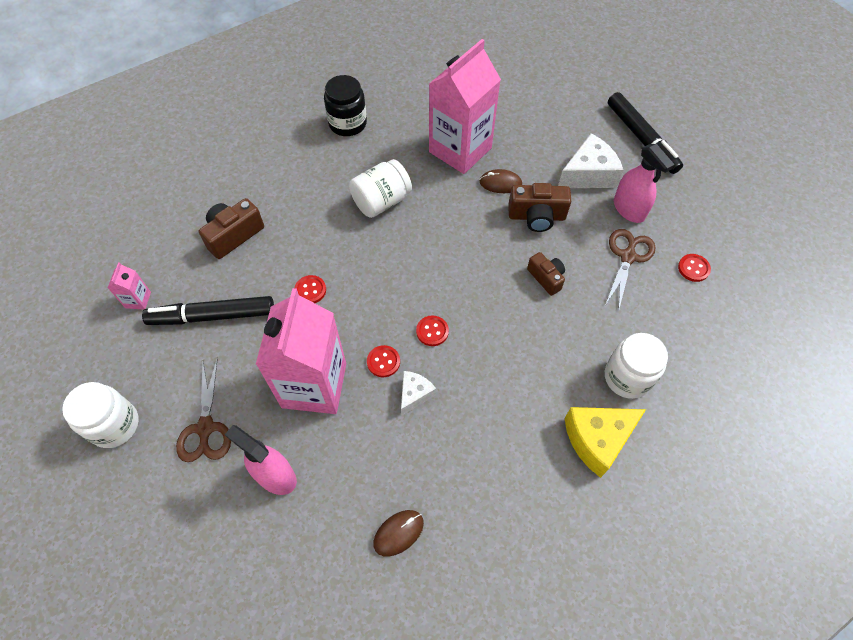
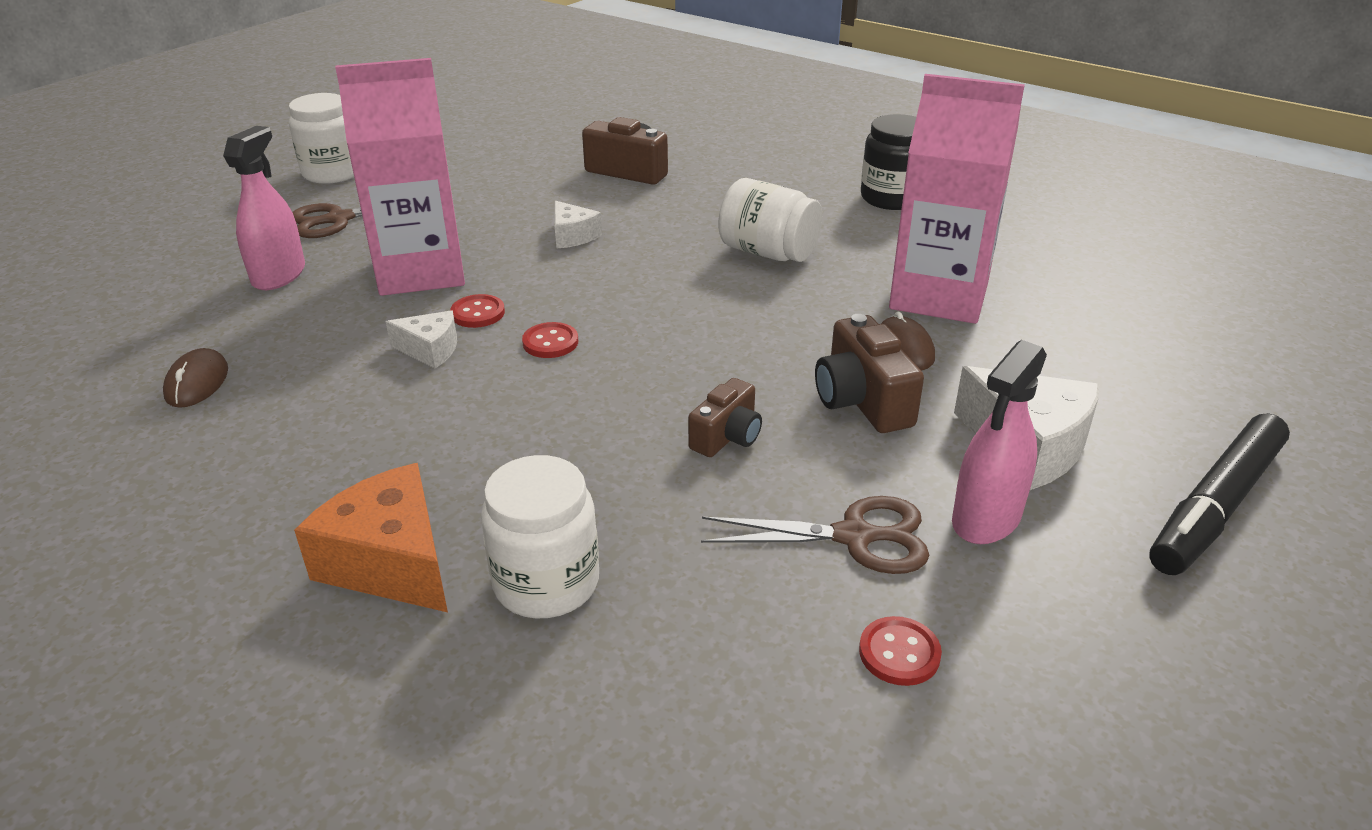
camera: 70 degrees right, 25 degrees down
pink carton [108,262,151,310] -> none
black marker [142,296,274,325] -> none
red button [294,275,326,303] -> white cheese [554,201,602,248]
brown mouse [373,510,424,556] -> brown mouse turned 60 degrees clockwise [163,348,228,408]
yellow cheese [564,407,646,478] -> orange cheese [294,463,448,612]

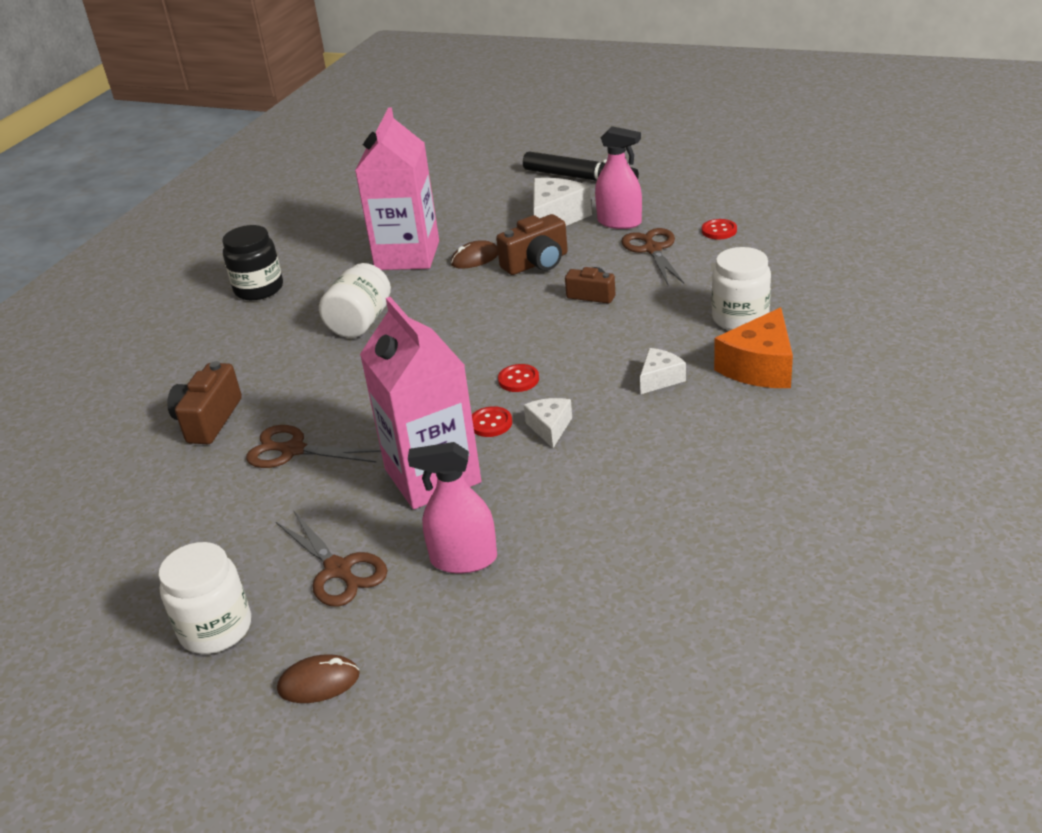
camera: 100 degrees left, 0 degrees up
brown mouse [163,348,228,408] -> brown mouse moved to [277,654,360,703]
white cheese [554,201,602,248] -> white cheese moved to [640,348,686,394]
none -> brown scissors [246,425,381,468]

